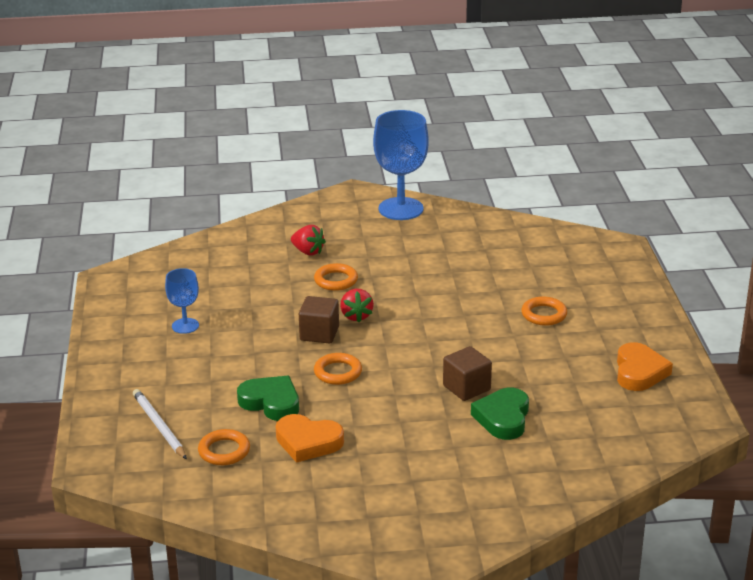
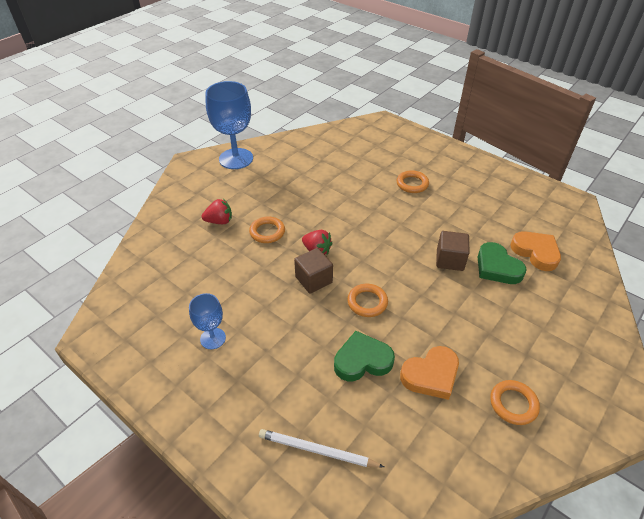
camera: 45 degrees left, 15 degrees up
orange ring [198,429,250,465] -> orange ring moved to [490,380,540,425]
orange heart [617,342,673,391] -> orange heart moved to [510,231,561,271]

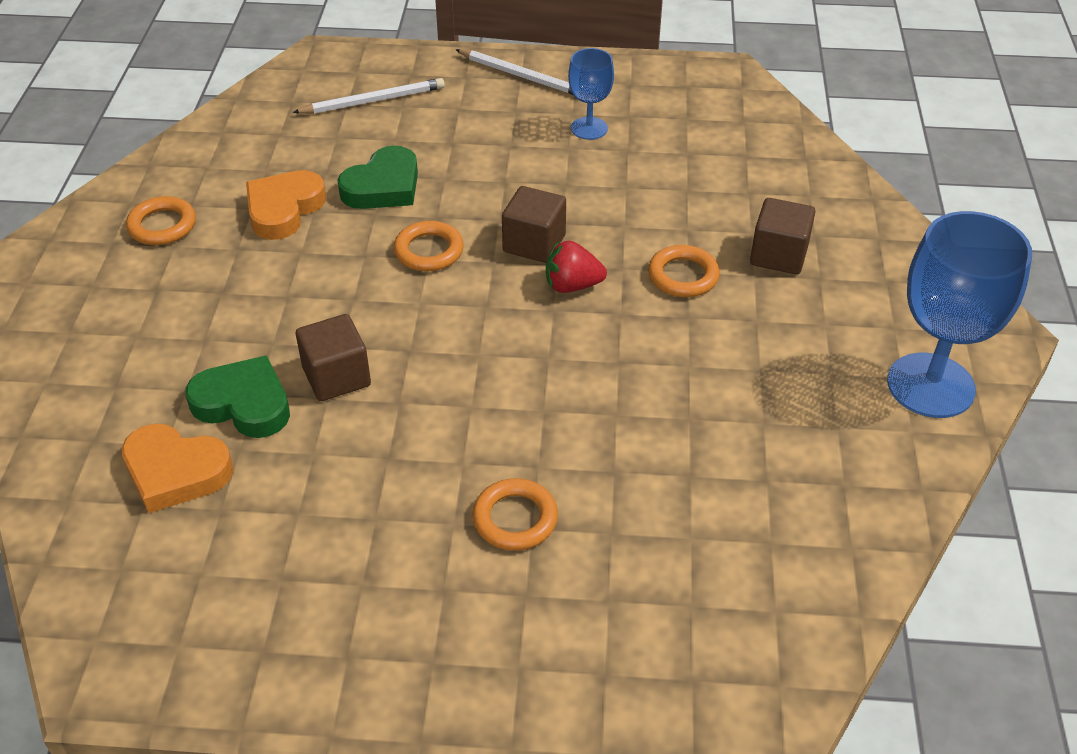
camera: 145 degrees right, 0 degrees up
red strawberry [202,199,232,224] -> brown cube [750,198,815,274]
none -> white pencil [455,49,573,95]

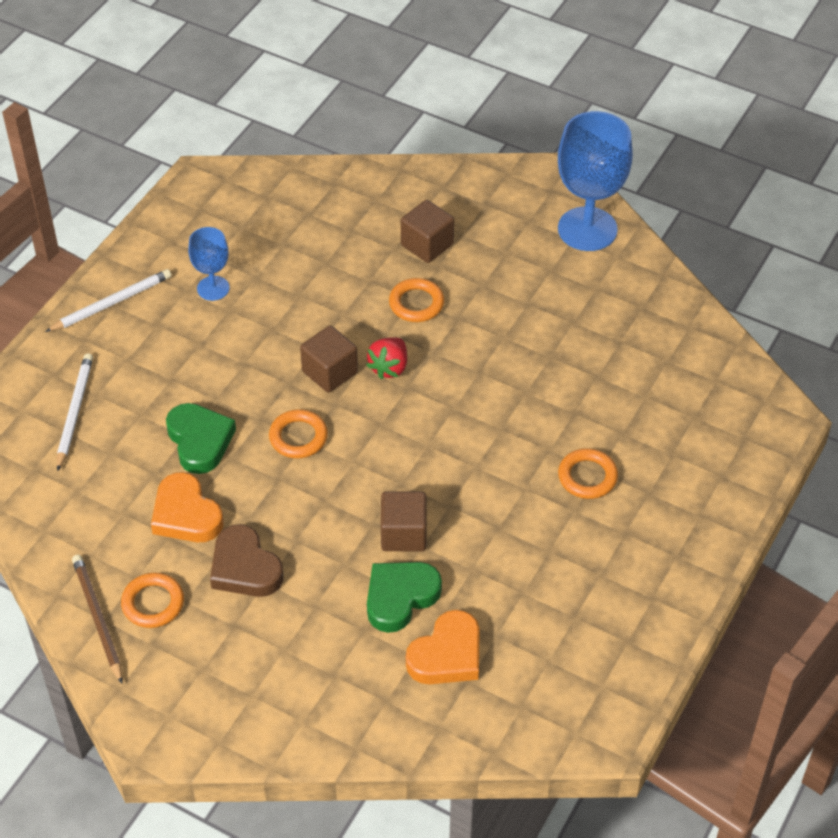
camera: 65 degrees left, 5 degrees up
none -> brown pencil [72,555,123,684]
none -> brown heart [210,524,283,597]

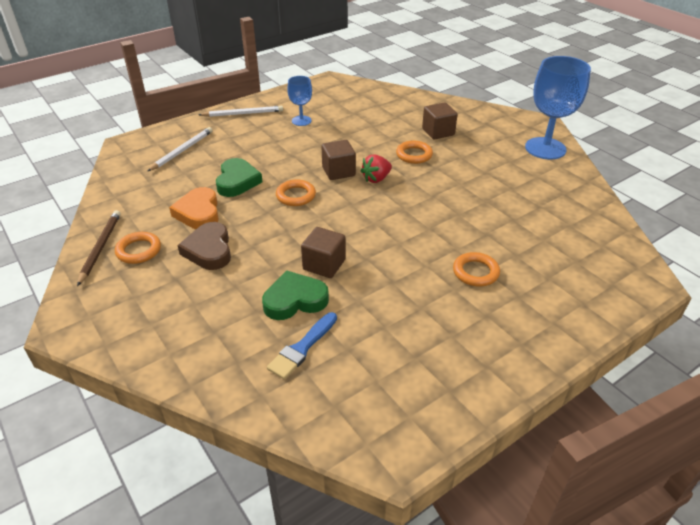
camera: 25 degrees right, 10 degrees down
orange heart [406,610,480,684] -> blue brush [267,312,337,379]

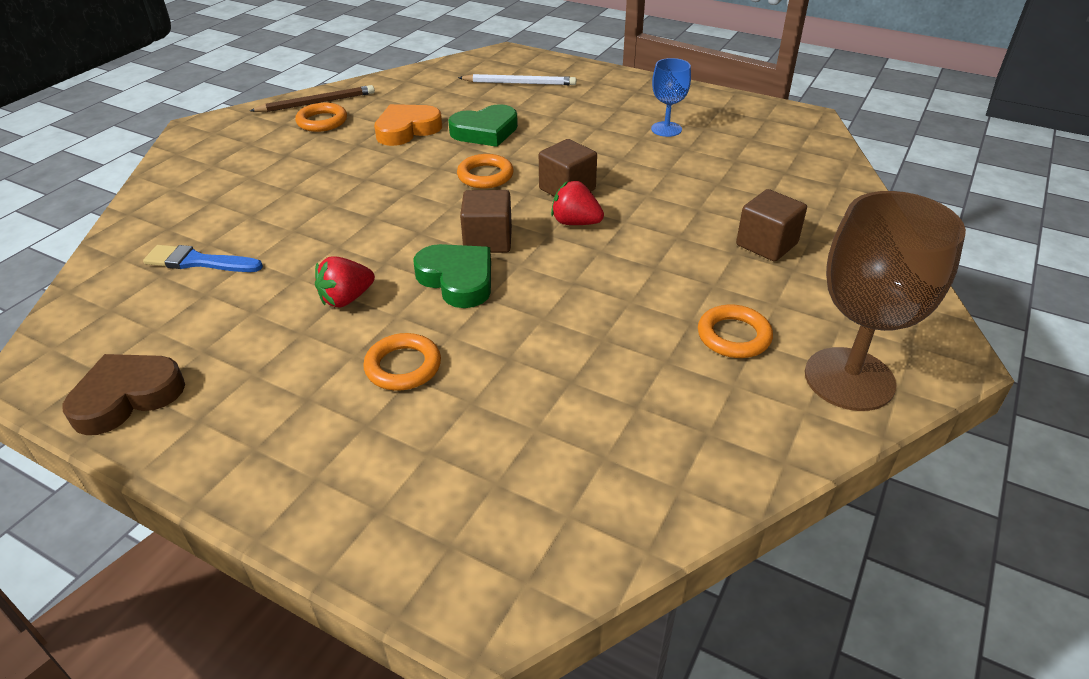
camera: 65 degrees right, 0 degrees up
brown heart [177,222,231,270] -> brown heart moved to [62,354,185,435]
white pencil [198,106,283,117] -> none
green heart [262,271,329,320] -> green heart moved to [413,244,491,308]
brown cube [301,227,346,278] -> brown cube moved to [460,190,512,253]
orange ring [396,141,433,164] -> orange ring moved to [698,304,773,358]
blue goblet [525,56,591,160] -> brown goblet [805,191,966,411]
none -> red strawberry [315,256,375,308]

